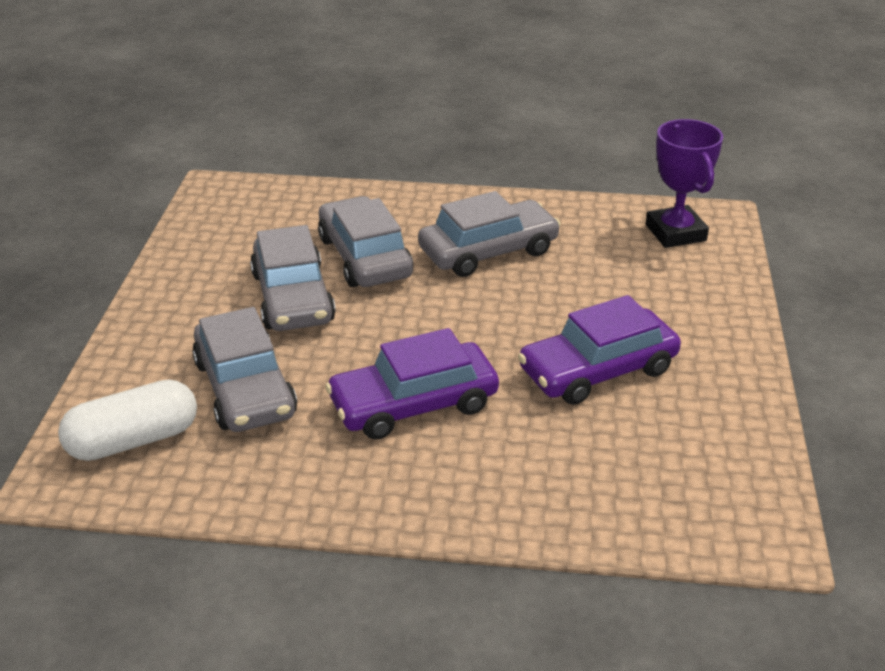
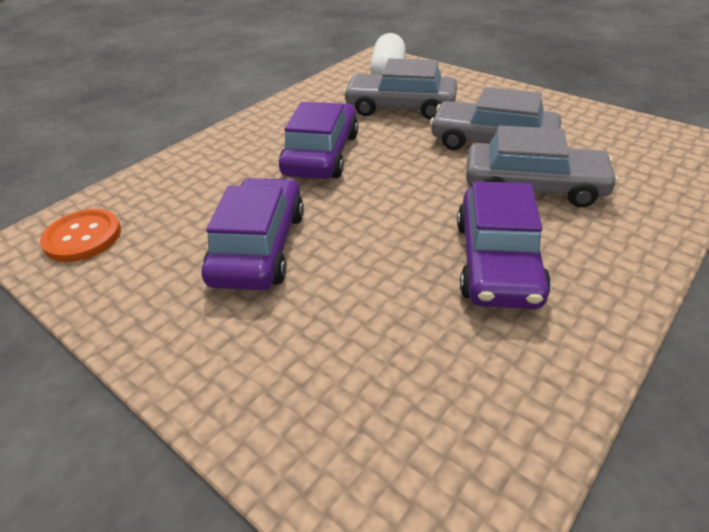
camera: 125 degrees right, 5 degrees up
grey car [418,191,561,277] -> purple car [457,181,551,309]
purple trophy [646,119,723,248] -> none
none -> orange button [40,209,121,262]

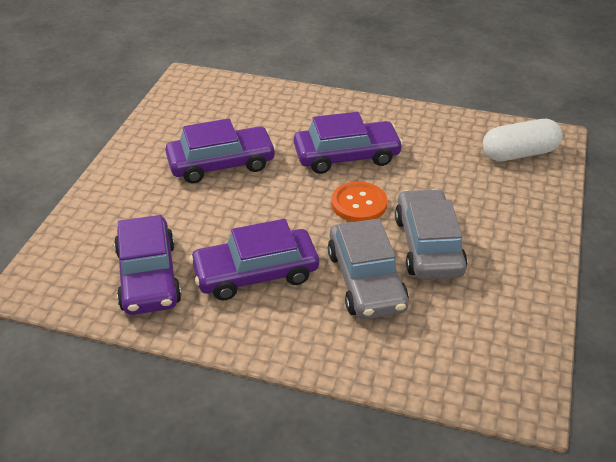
camera: 65 degrees right, 0 degrees up
orange button [40,209,121,262] -> orange button moved to [331,181,387,222]
grey car [343,58,457,120] -> none
none -> purple car [114,215,182,315]

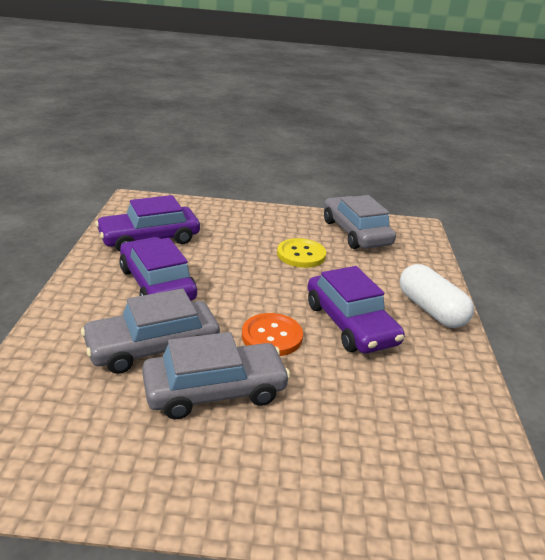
camera: 75 degrees right, 10 degrees down
purple car [165,119,276,183] -> yellow button [277,238,326,268]
white capsule [483,119,562,161] -> white capsule moved to [400,264,474,328]
none -> grey car [324,195,396,249]

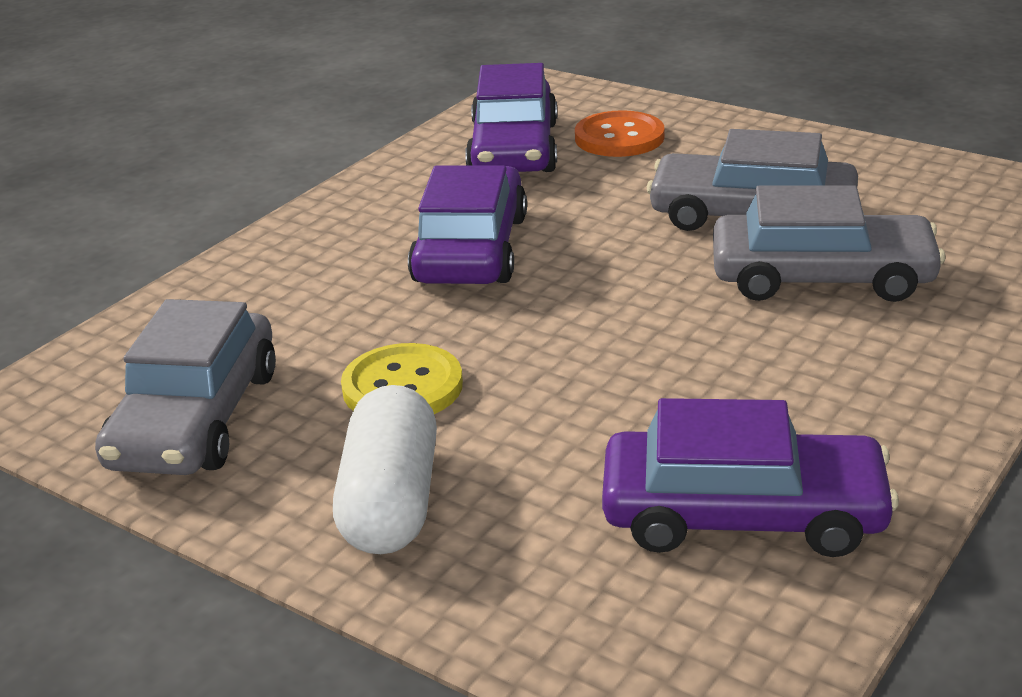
camera: 145 degrees left, 0 degrees up
purple car [119,237,197,301] -> purple car moved to [465,63,557,172]
orange button [242,313,303,356] -> orange button moved to [575,110,665,157]
white capsule [400,264,474,328] -> white capsule moved to [333,385,437,554]

